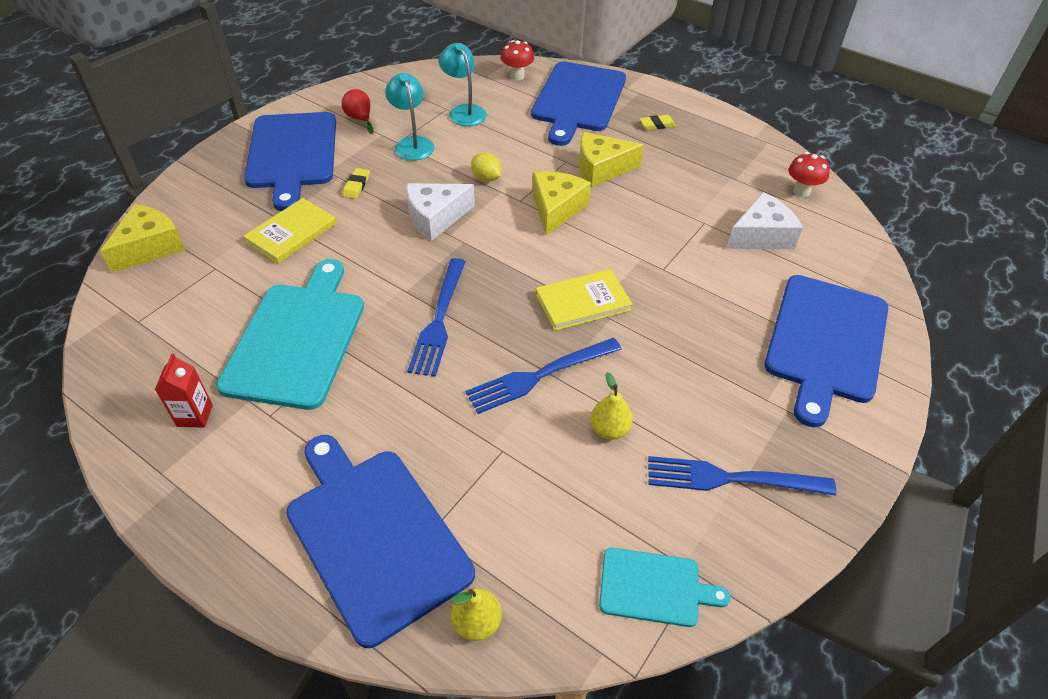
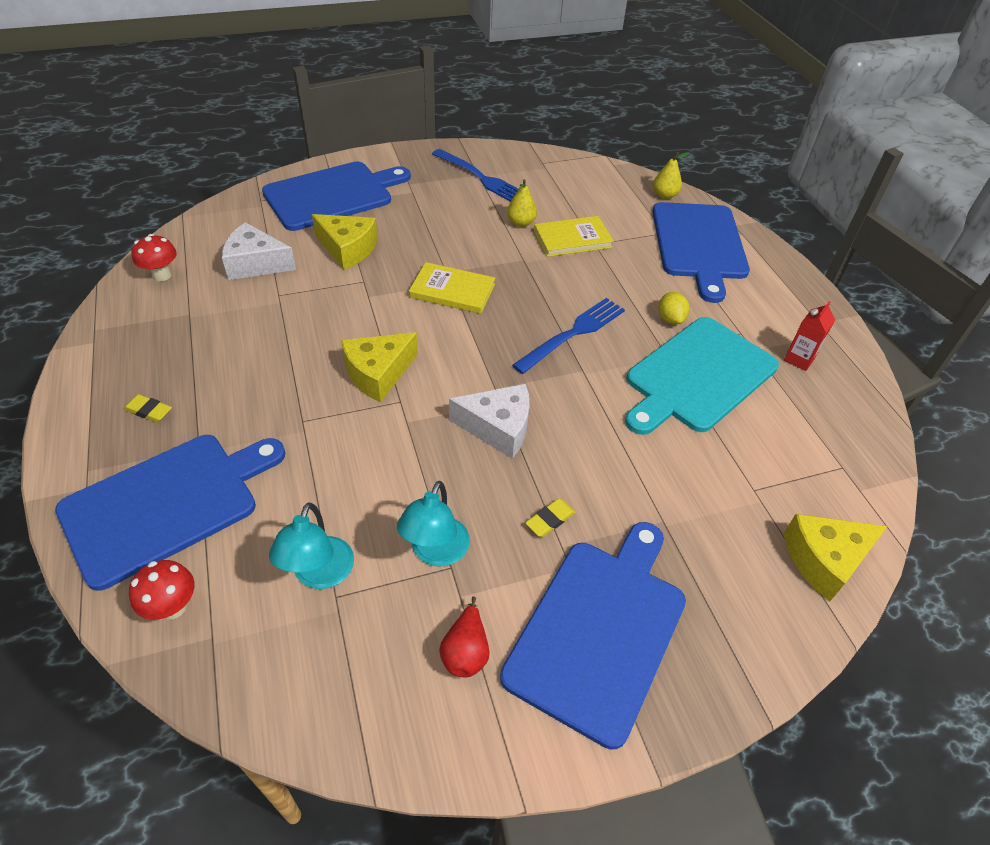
camera: 145 degrees left, 0 degrees up
yellow book [243,198,337,264] -> yellow book moved to [534,216,614,257]
blue fork [465,338,622,414] -> none
yellow lemon [471,152,501,182] -> yellow lemon moved to [659,292,690,324]
yellow cheese [579,132,644,187] -> yellow cheese moved to [312,214,378,270]
turquoise cutting board [599,548,731,627] -> none

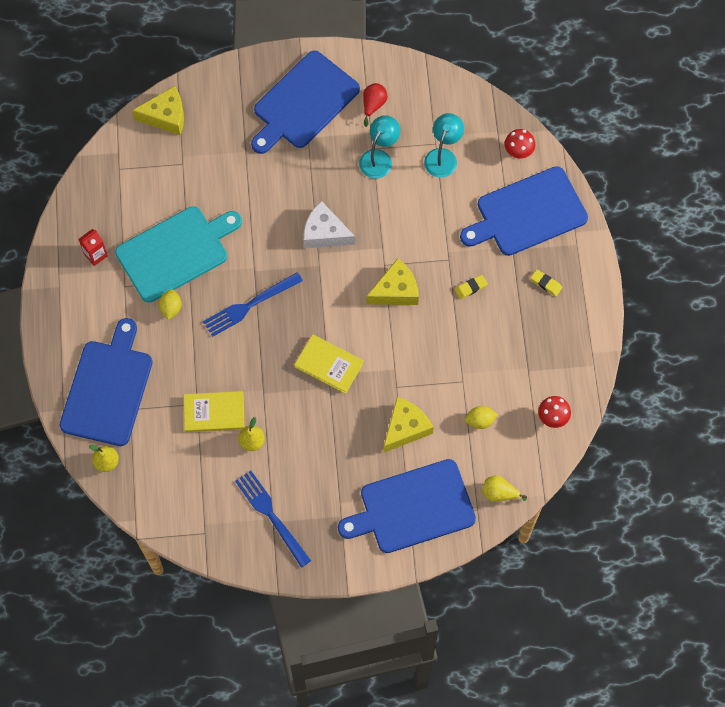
camera: 165 degrees left, 20 degrees up
white cheese [222,222,296,280] -> yellow lemon [465,406,498,429]
yellow cheese [312,214,378,270] -> yellow cheese turned 90 degrees clockwise [383,397,433,453]
yellow eraser [525,498,576,537] -> yellow eraser moved to [455,275,488,299]
none -> yellow pear [482,475,527,502]

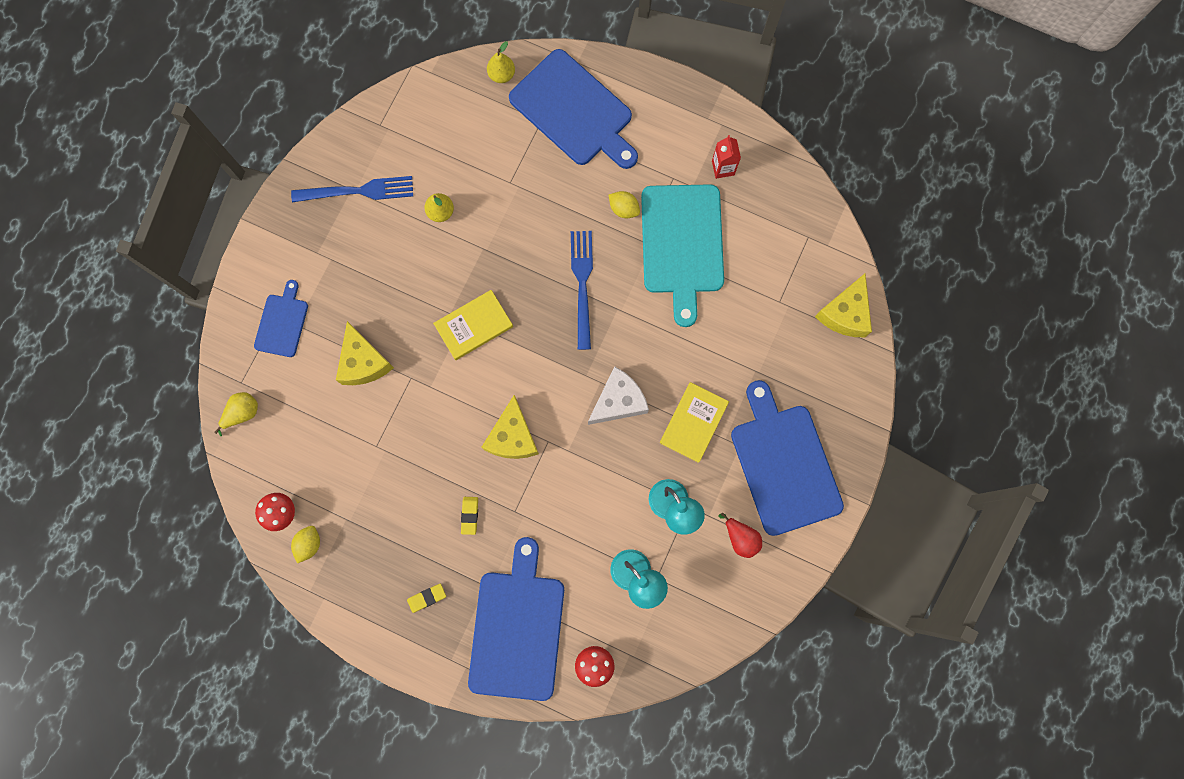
camera: 120 degrees right, 10 degrees up
yellow book [184,391,245,432] -> yellow book moved to [660,382,729,463]
blue cutting board [338,459,476,553] -> blue cutting board [254,280,308,357], size x0.52
yellow lemon [465,406,498,429] -> yellow lemon moved to [291,526,320,563]

